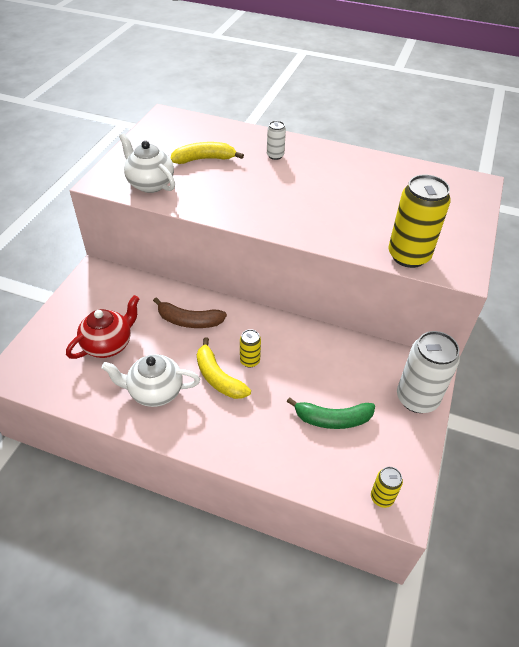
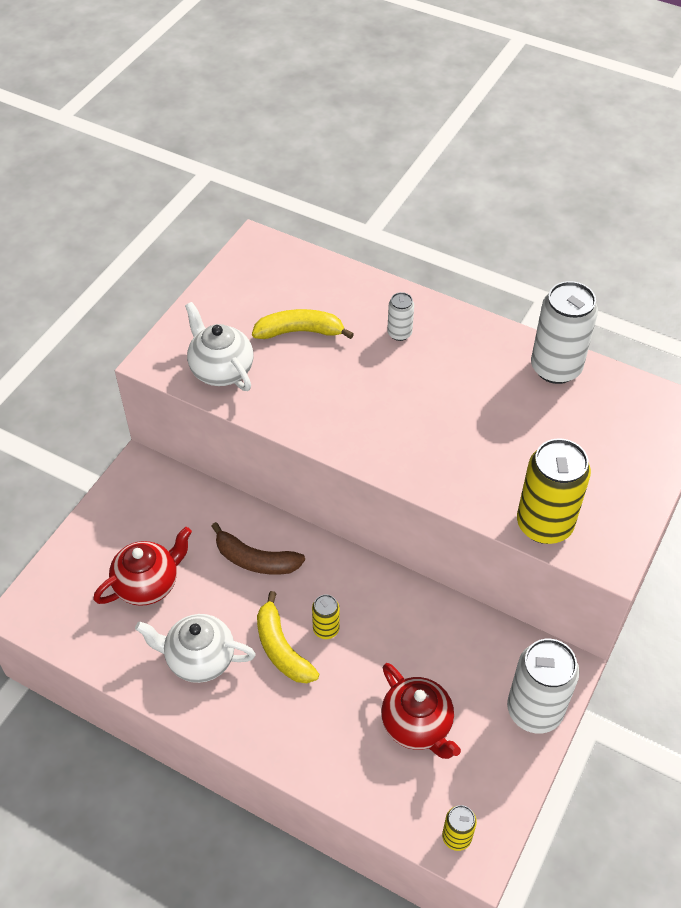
camera: 10 degrees right, 5 degrees up
green banana [287,397,375,429] -> red teapot [381,663,461,759]
none -> white can [531,281,598,384]

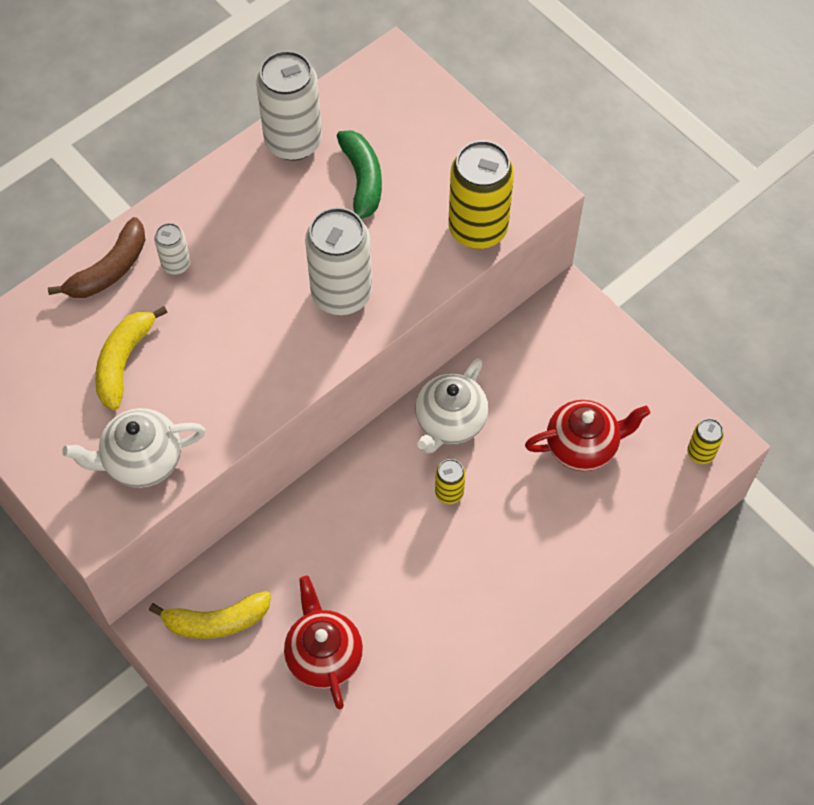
camera: 70 degrees left, 10 degrees up
white teapot [135,614,256,683] -> white teapot moved to [415,358,488,453]
brown banana [211,522,305,575] -> brown banana moved to [48,217,145,298]
yellow banana [257,591,319,683] -> yellow banana moved to [149,591,271,639]
white can [507,639,580,734] -> white can moved to [305,207,372,315]
none -> green banana [337,130,382,219]

